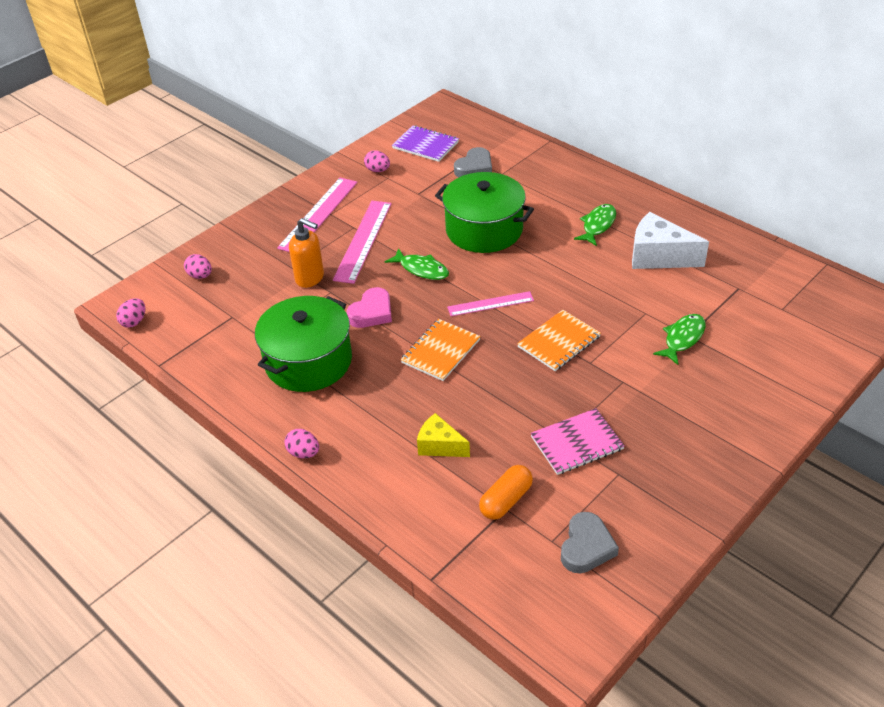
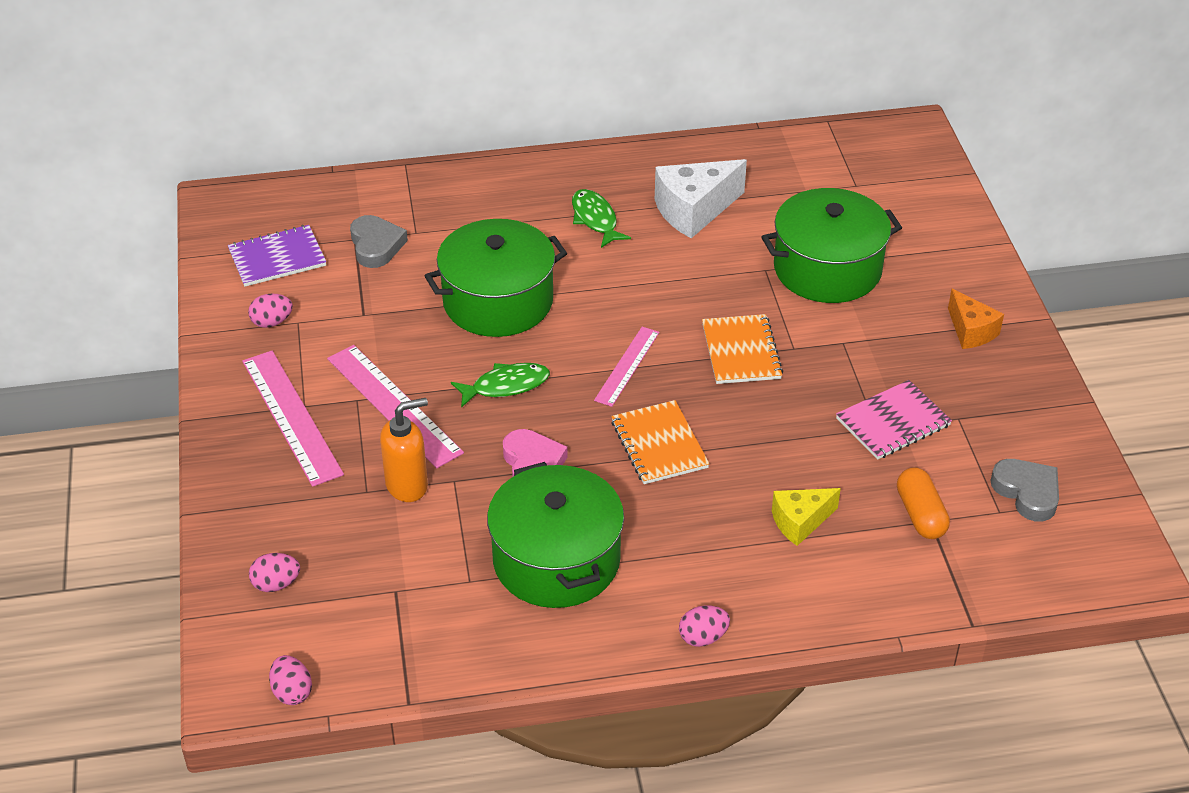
camera: 55 degrees left, 0 degrees up
pink notebook [531,408,625,475] -> pink notebook turned 45 degrees clockwise [836,380,952,460]
green fish [653,314,706,365] -> green pot [762,188,902,303]
none -> orange cheese [948,289,1004,349]

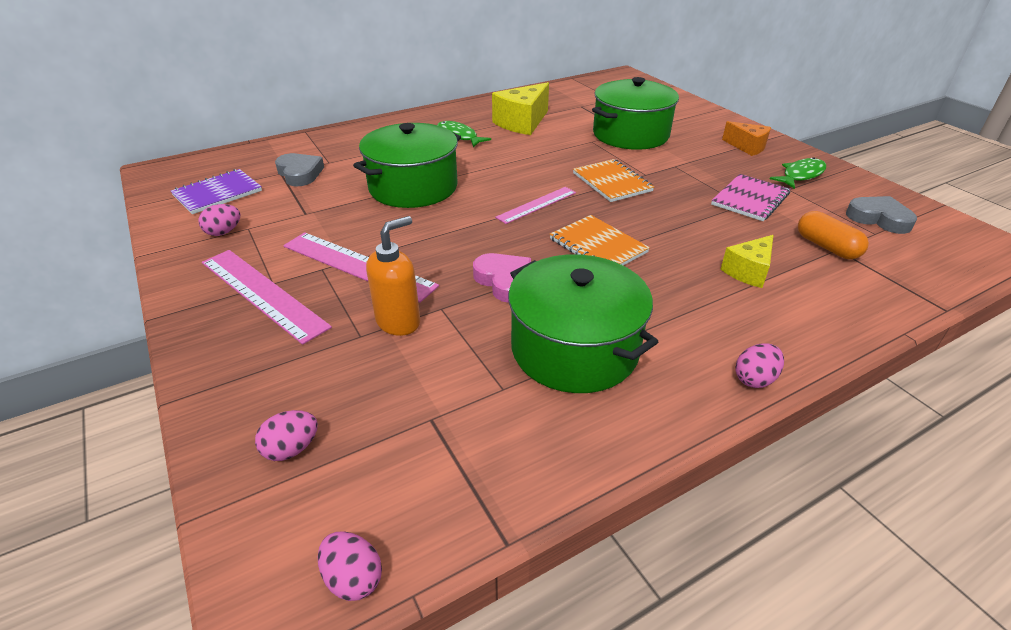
camera: 20 degrees left, 5 degrees down
green fish [451,363,550,408] -> green fish moved to [770,157,826,189]
pink ruler [594,327,660,407] -> pink ruler turned 45 degrees clockwise [495,187,576,224]
white cheese [655,159,747,238] -> yellow cheese [492,82,549,135]

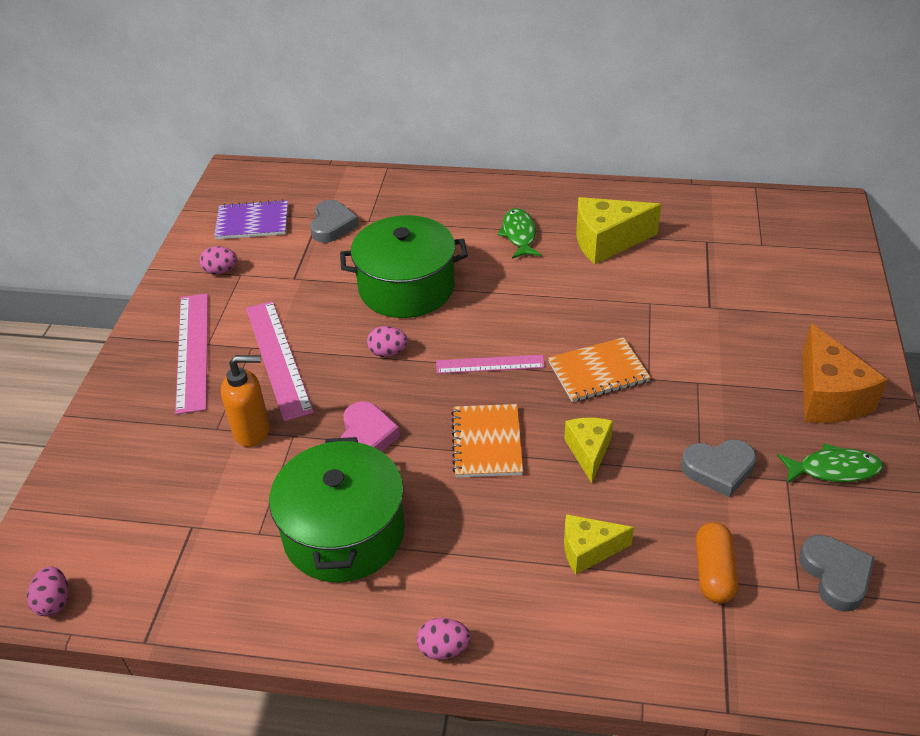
camera: 40 degrees right, 5 degrees up
pink egg [255,410,318,461] -> pink egg moved to [367,326,408,357]
orange notebook [573,159,654,202] -> orange notebook turned 60 degrees clockwise [548,337,651,402]
green pot [592,77,679,150] -> none
pink notebook [711,174,790,221] -> grey heart [681,439,757,497]
orange cheese [722,121,771,156] -> orange cheese [802,323,888,423], size x1.64
none -> yellow cheese [564,418,613,483]

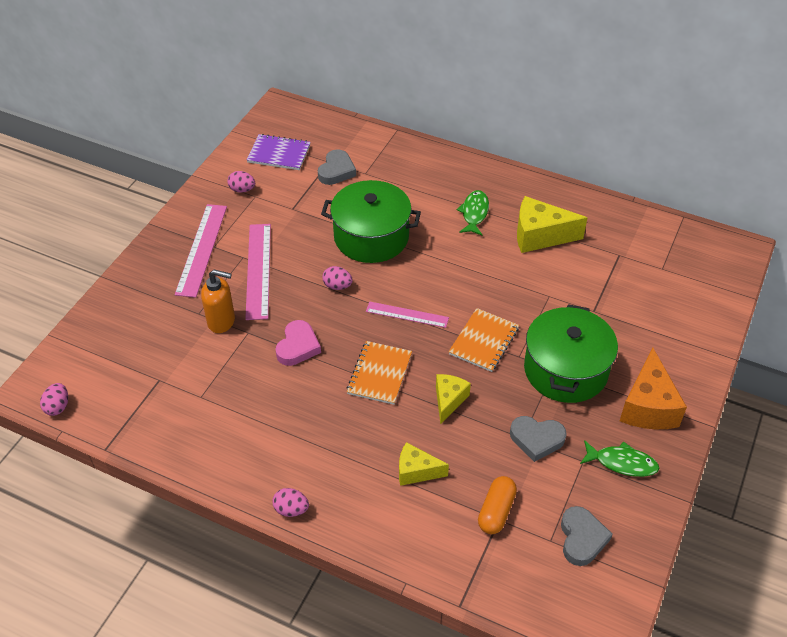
camera: 15 degrees right, 5 degrees up
green pot [269,437,405,582] -> green pot moved to [524,304,618,403]
orange notebook [548,337,651,402] -> orange notebook turned 60 degrees counterclockwise [449,308,519,372]

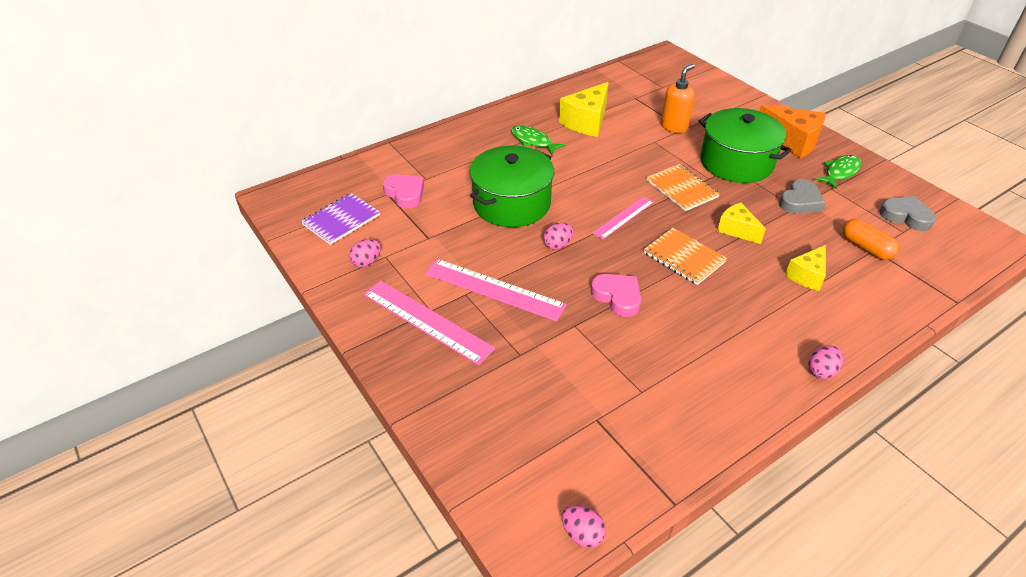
camera: 60 degrees left, 5 degrees down
orange soap dispenser [201,270,235,333] -> orange soap dispenser moved to [661,64,695,133]
grey heart [318,149,356,185] -> pink heart [383,174,424,208]

